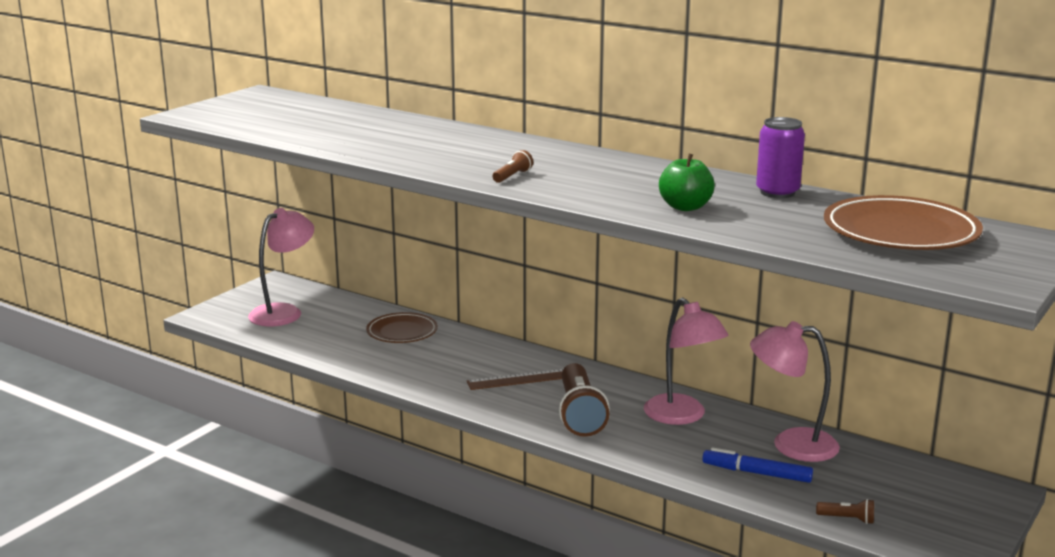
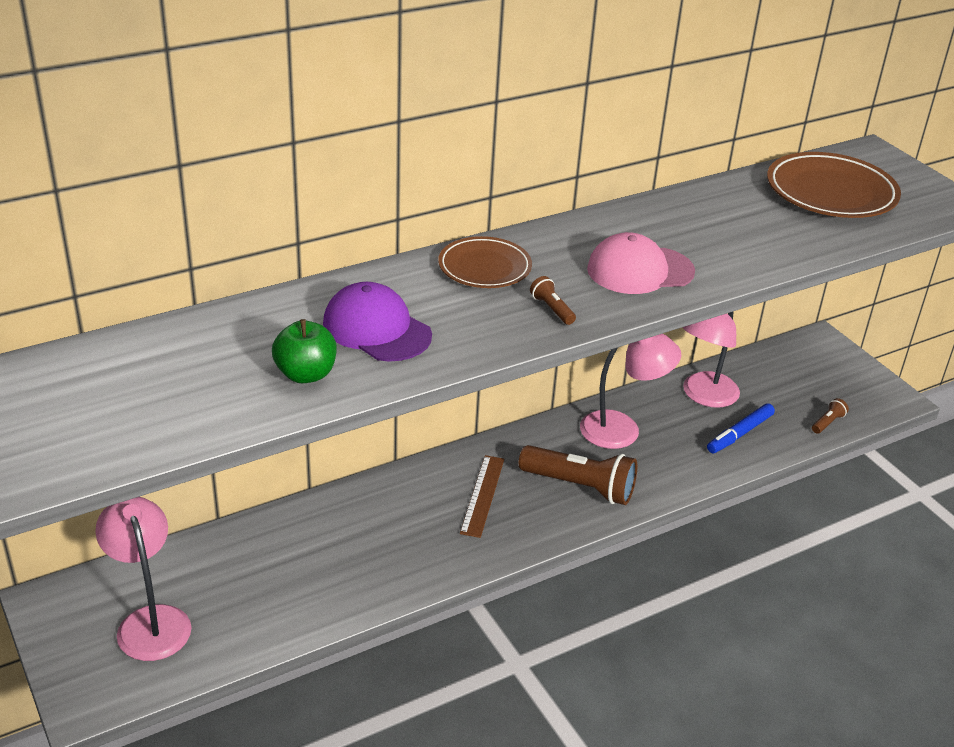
camera: 65 degrees left, 15 degrees up
brown plate [366,312,438,343] -> brown plate moved to [438,236,532,288]
green apple [659,154,715,211] -> green apple moved to [272,319,337,383]
purple can [756,117,805,198] -> none
none -> purple cap [323,282,432,361]
none -> pink cap [587,232,695,294]

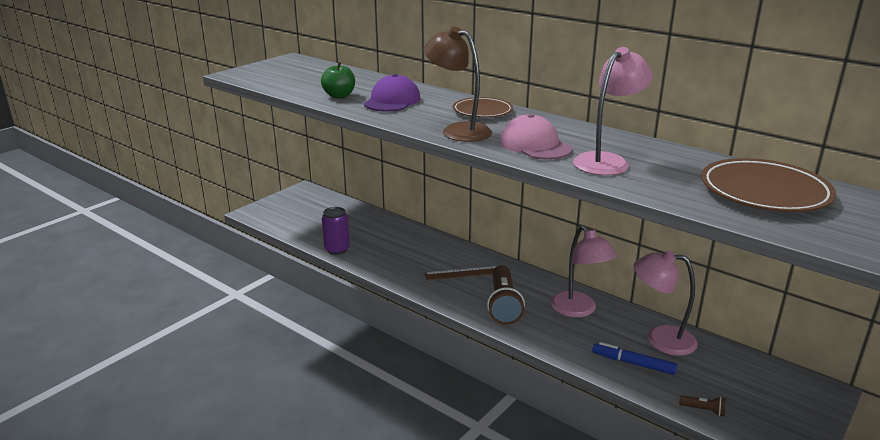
camera: 70 degrees right, 10 degrees down
pink lamp [95,497,192,661] -> pink lamp moved to [573,47,653,175]
brown flashlight [530,276,576,325] -> brown lamp [424,26,492,142]
none -> purple can [322,207,350,255]

